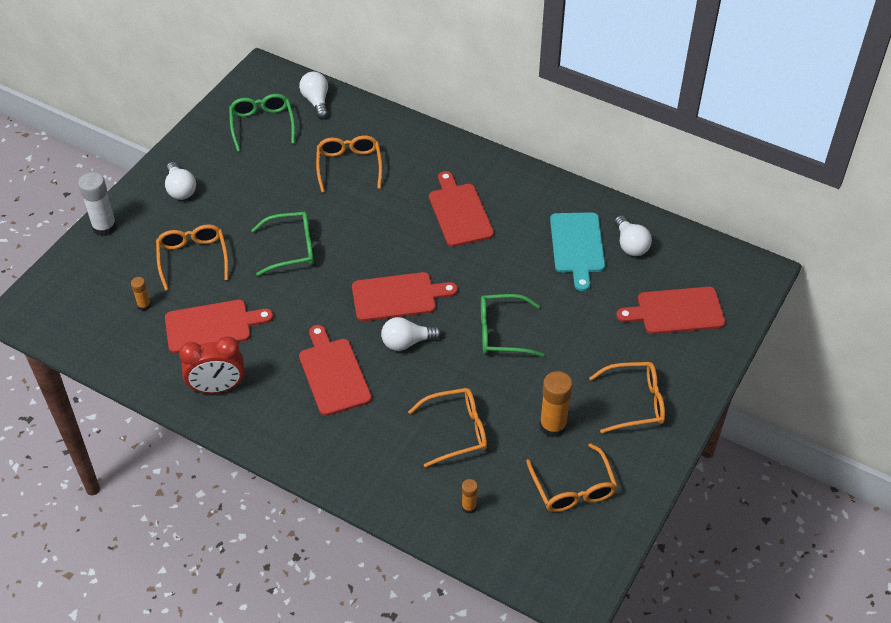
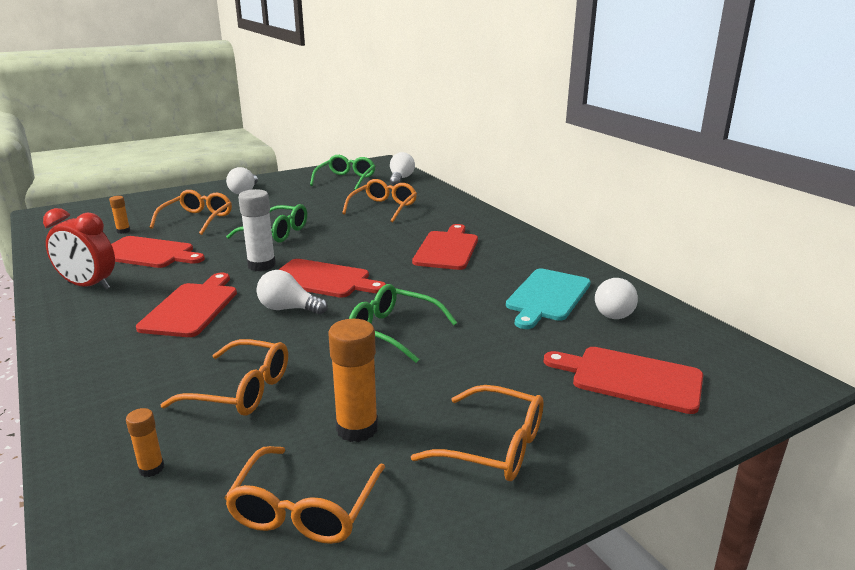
camera: 30 degrees right, 25 degrees down
white glue stick [78,172,117,236] -> white glue stick moved to [238,189,276,271]

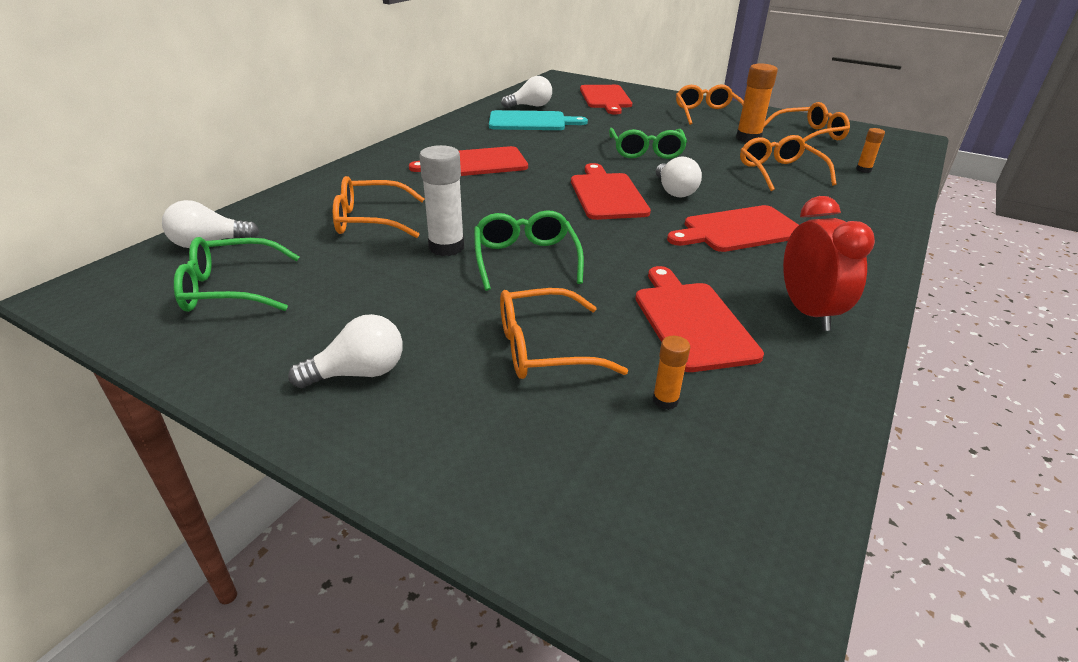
camera: 120 degrees left, 10 degrees up
white glue stick [238,189,276,271] -> white glue stick moved to [419,145,464,256]

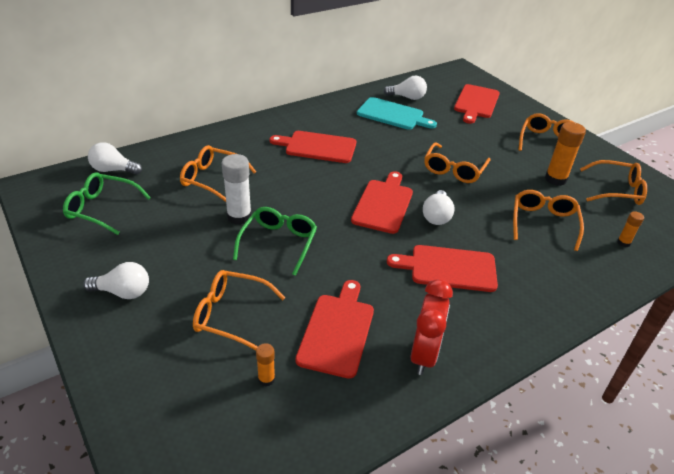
camera: 25 degrees right, 5 degrees up
green glasses [609,128,687,159] -> orange glasses [424,142,491,183]

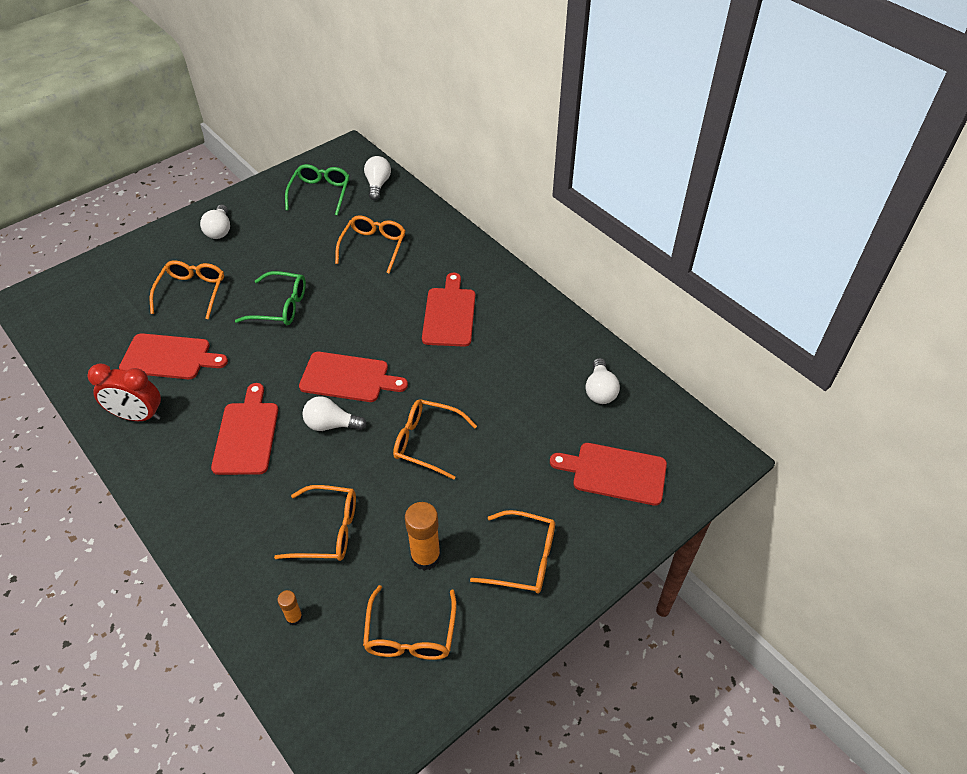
camera: 85 degrees right, 10 degrees up
white glue stick [221,154,252,225] -> none
orange glue stick [256,343,275,386] -> none
turquoise cutting board [357,97,437,130] -> none

